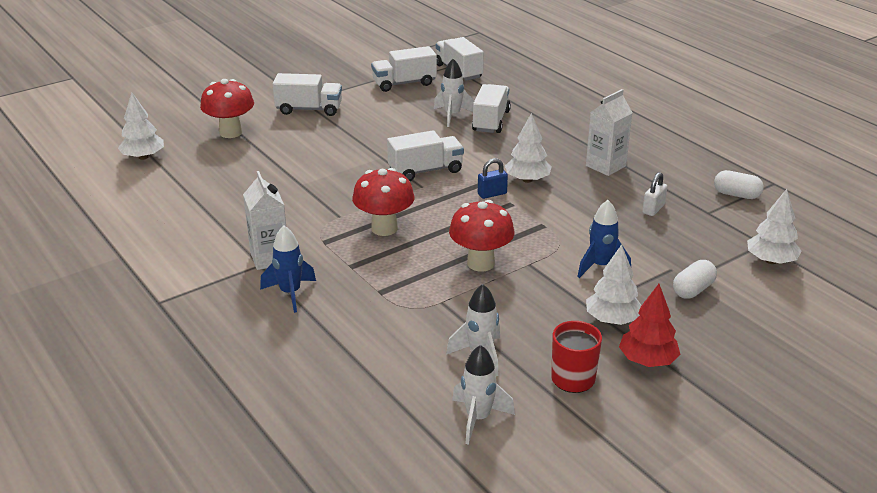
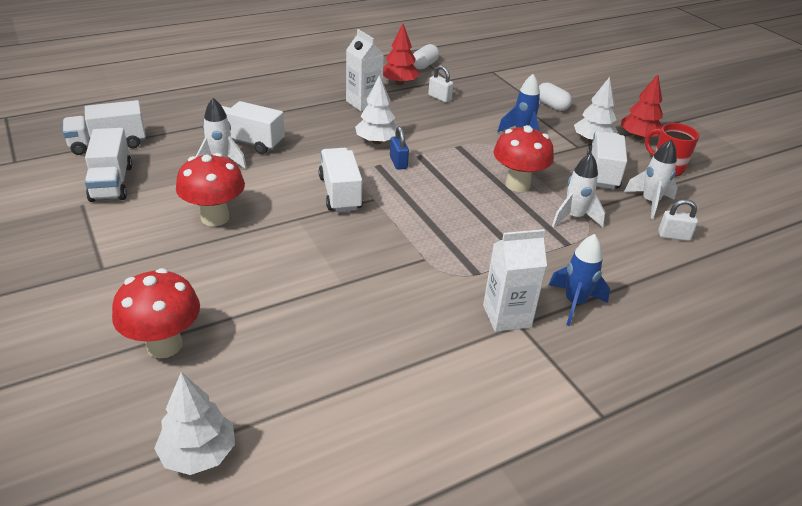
camera: 85 degrees left, 5 degrees up
white truck [273,73,342,116] -> white truck moved to [587,131,627,189]
red mushroom [352,168,414,236] -> red mushroom moved to [176,153,245,226]
white rocket [452,345,515,445] -> white rocket moved to [552,153,605,227]
white tree [747,189,802,264] -> none
none -> red tree [383,23,420,85]
none -> white padlock [658,199,698,241]

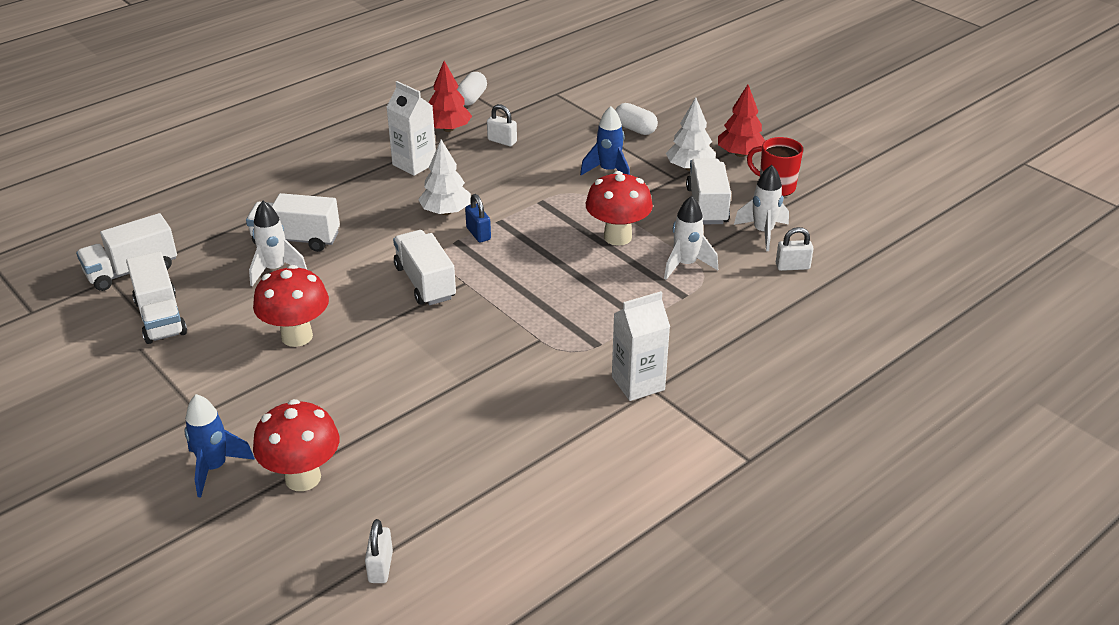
camera: 10 degrees left, 0 degrees up
white tree [154,372,235,475] -> white padlock [365,519,393,583]
blue rocket [549,234,610,326] -> blue rocket moved to [184,394,255,498]

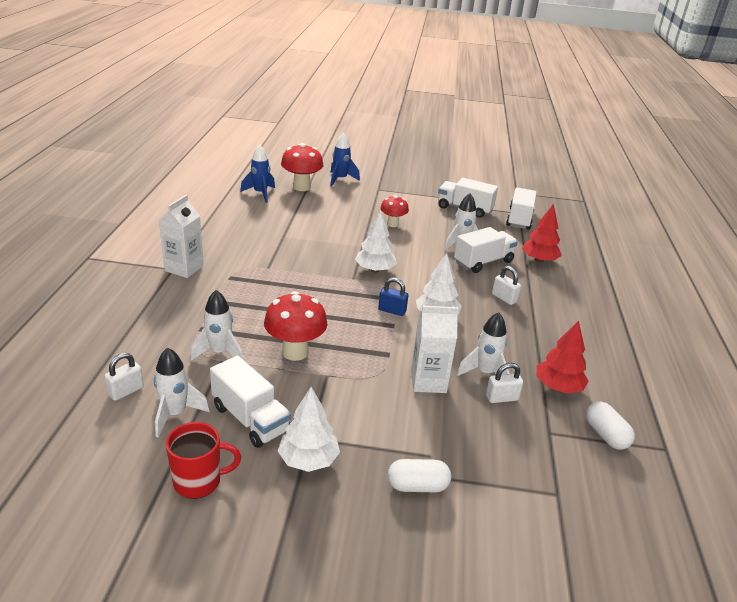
camera: 135 degrees right, 5 degrees down
red mushroom [253,265,329,347] -> red mushroom [380,195,409,227], size x0.63
white padlock [365,519,393,583] -> white padlock moved to [492,266,521,305]
white carton [386,81,436,176] -> white carton moved to [411,306,459,393]
white truck [393,230,456,305] -> white tree [355,210,397,272]
blue rocket [580,106,630,175] -> blue rocket moved to [240,144,275,203]
red tree [718,84,765,157] -> red tree moved to [522,203,562,263]
none -> white rocket [457,312,510,376]

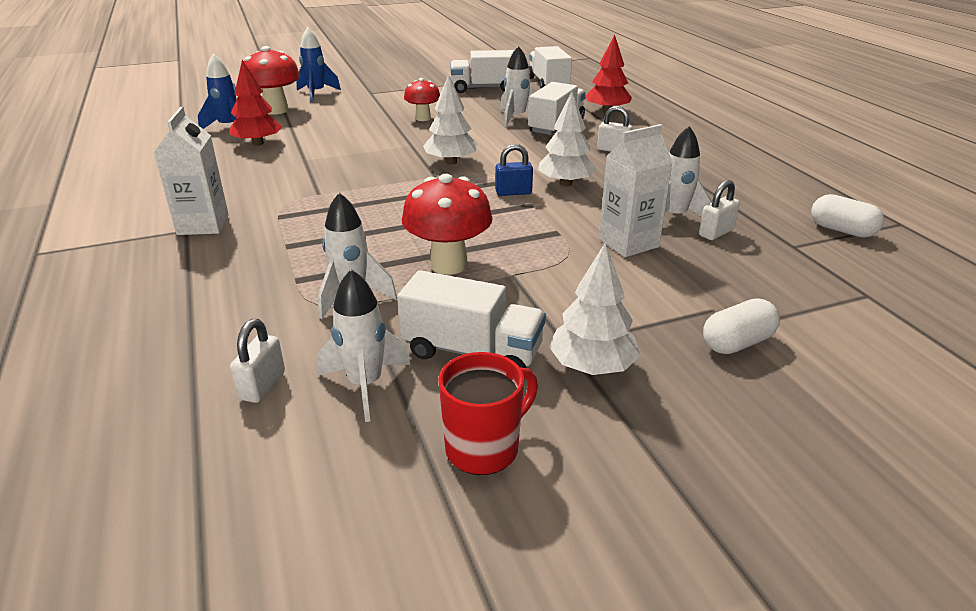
camera: 25 degrees left, 0 degrees up
red tree [537,321,589,393] -> red tree moved to [229,60,282,146]

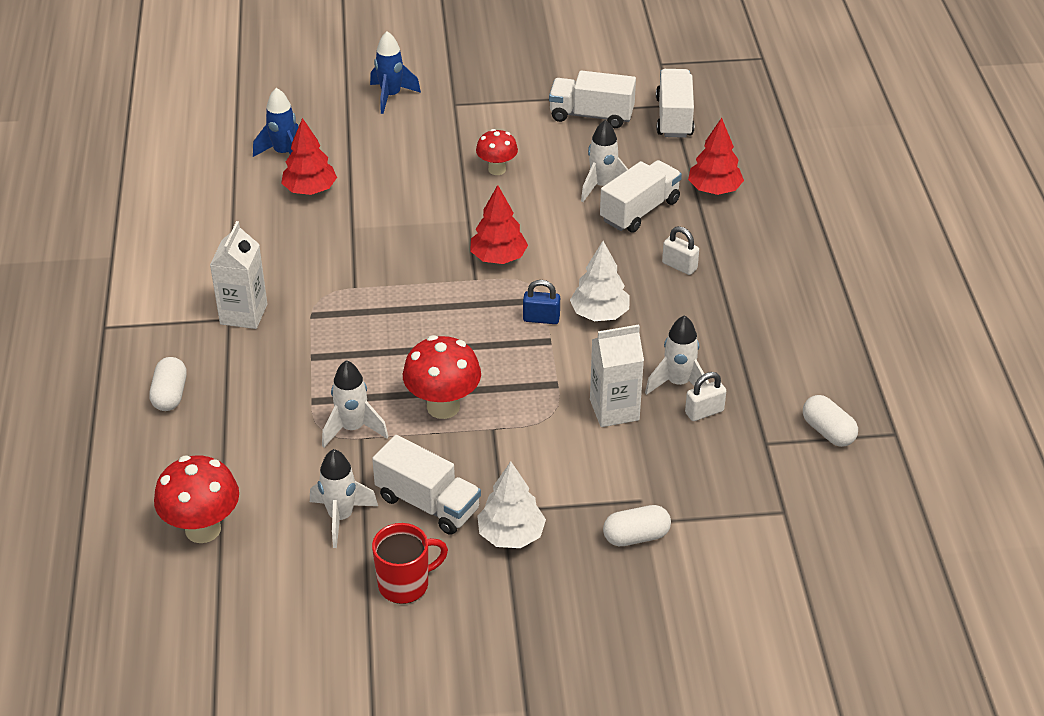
camera: 15 degrees right, 10 degrees up
white padlock [230,319,285,403] -> none
red mushroom [244,46,300,115] -> red mushroom moved to [154,455,239,543]
white tree [423,74,478,165] -> red tree [470,185,528,264]
none -> white capsule [149,357,187,411]

